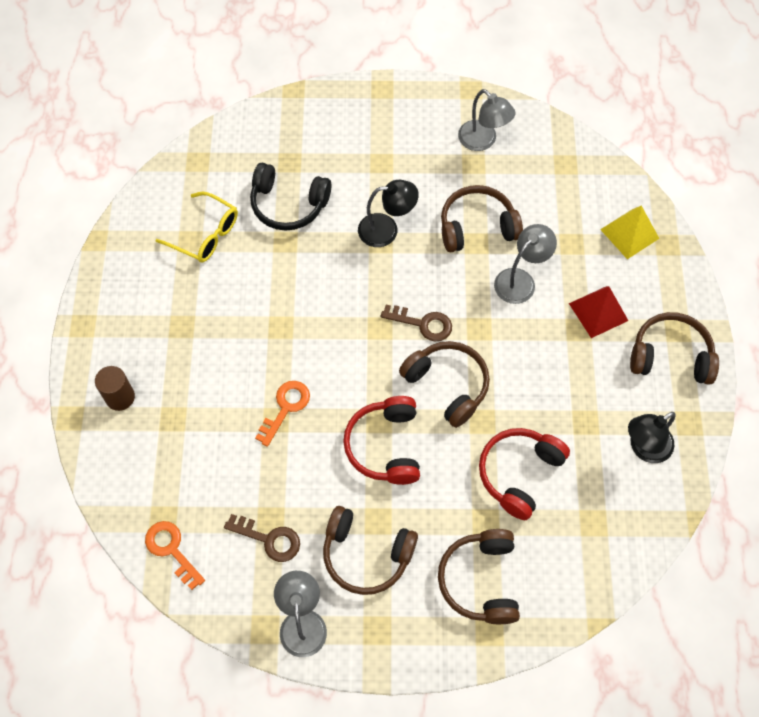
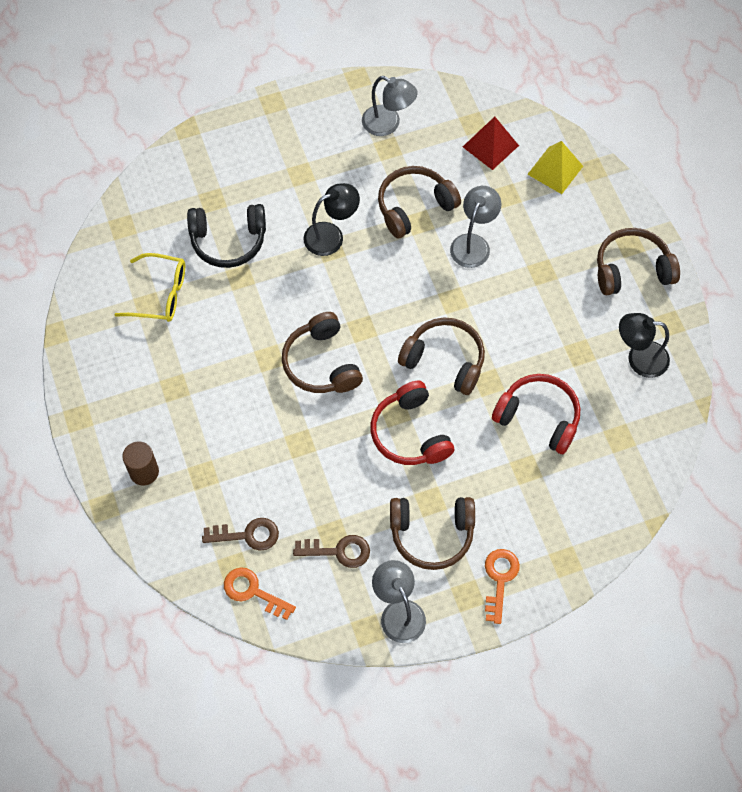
camera: 20 degrees left, 0 degrees up
orange key [255,381,310,447] -> orange key moved to [485,549,520,624]
brown key [381,305,452,341] -> brown key moved to [202,518,279,551]
brown headphones [438,529,520,624] -> brown headphones moved to [282,312,363,393]
red headphones [479,428,570,520] -> red headphones turned 105 degrees clockwise [492,374,580,454]
red pyramid [569,286,628,338] -> red pyramid moved to [463,117,519,170]
black lamp [628,412,676,463] -> black lamp turned 60 degrees clockwise [619,313,670,378]

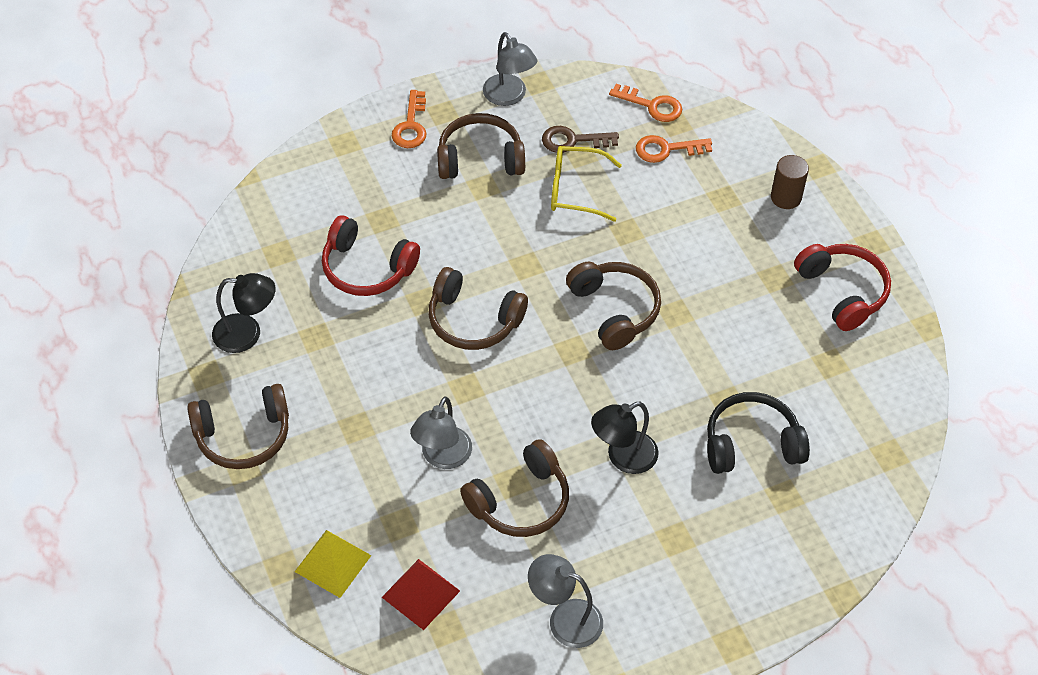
camera: 175 degrees right, 10 degrees down
yellow glasses [114,253,185,322] -> yellow glasses moved to [551,146,622,222]
brown key [202,518,279,551] -> orange key [636,135,712,163]
red headphones [371,381,454,465] -> red headphones moved to [794,244,891,331]

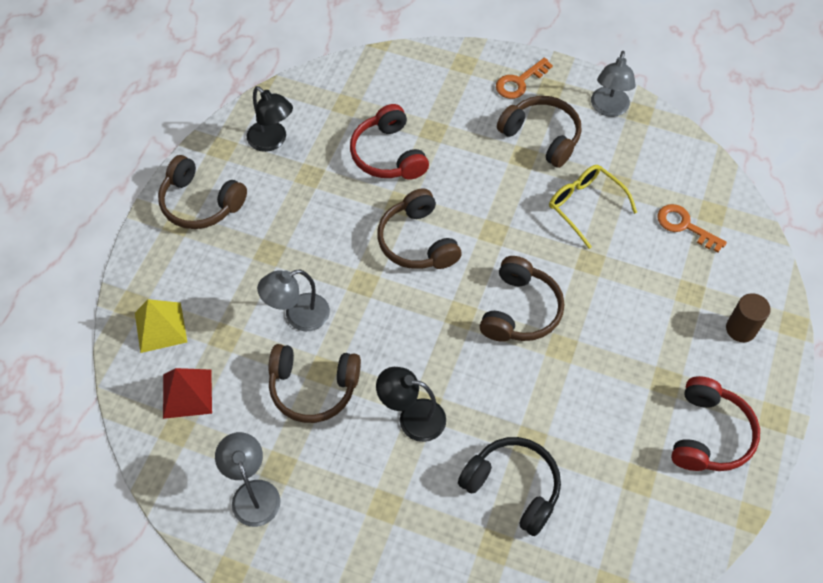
camera: 45 degrees right, 5 degrees up
brown key [542,126,619,153] -> none
orange key [609,84,682,122] -> none

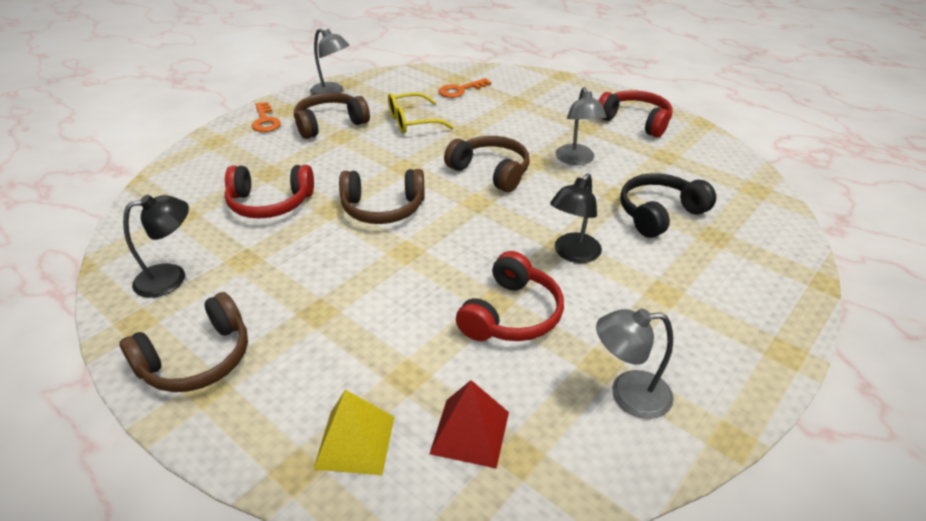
camera: 70 degrees left, 20 degrees down
grey lamp [257,270,330,331] -> grey lamp moved to [556,87,607,165]
brown headphones [268,344,361,423] -> red headphones [456,251,564,341]
brown cylinder [726,293,771,342] -> none

